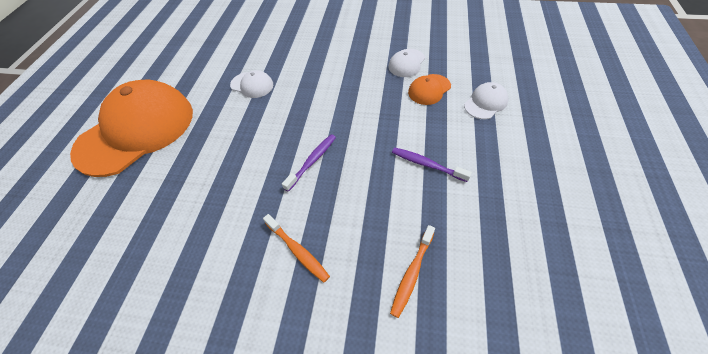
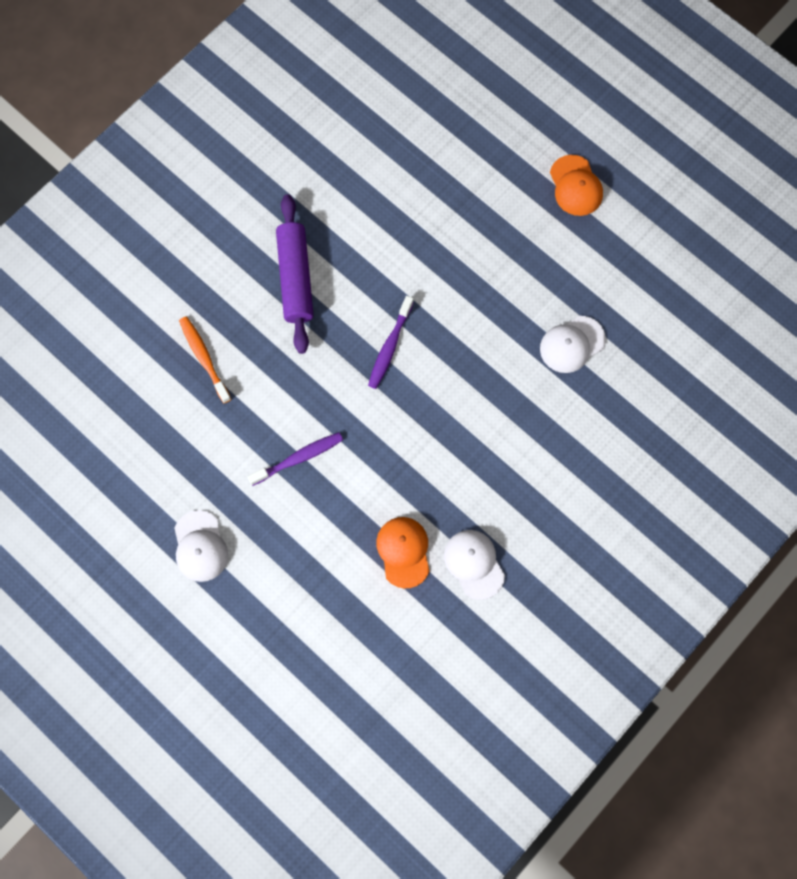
camera: 120 degrees right, 20 degrees up
orange cap [70,80,193,177] -> orange cap [550,155,603,216], size x0.41
orange toothbrush [263,214,330,283] -> purple rolling pin [276,194,314,354]
purple toothbrush [282,134,336,192] -> purple toothbrush turned 45 degrees clockwise [368,296,414,389]
white cap [464,82,508,119] -> white cap moved to [175,510,228,582]

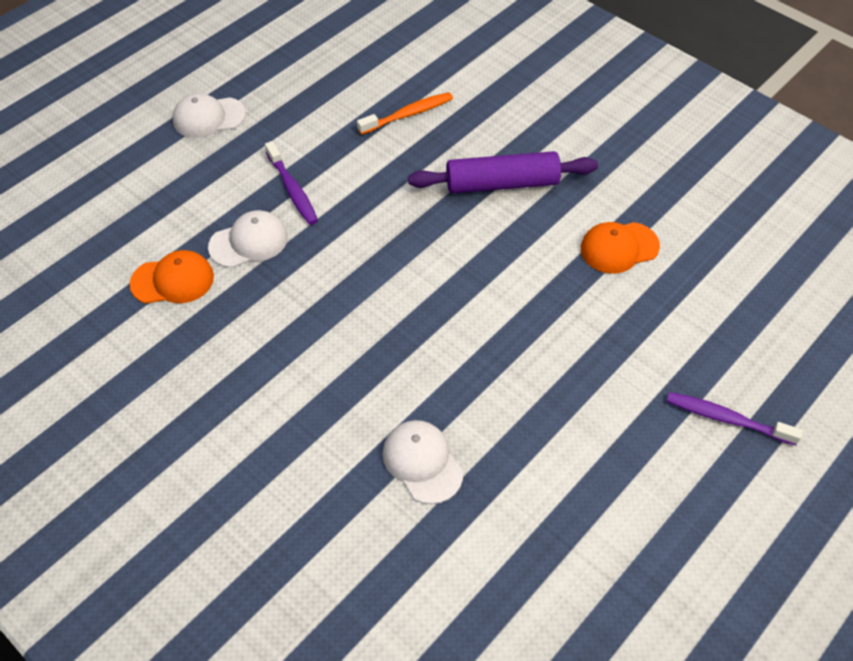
camera: 90 degrees right, 20 degrees down
purple toothbrush [368,296,414,389] -> purple toothbrush moved to [666,392,803,445]
white cap [444,530,505,600] -> white cap moved to [208,210,288,268]
orange cap [550,155,603,216] -> orange cap moved to [581,222,660,274]

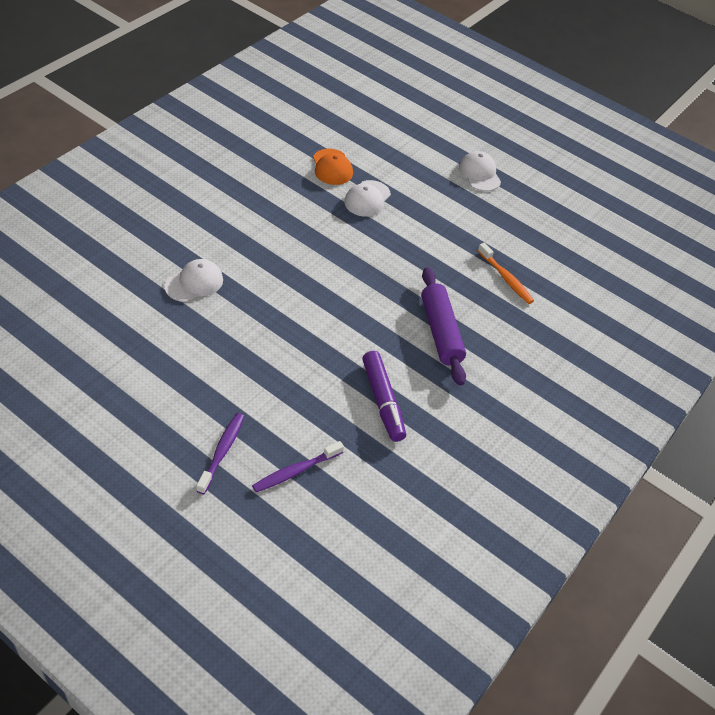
camera: 80 degrees right, 5 degrees down
white cap [208,210,288,268] -> white cap turned 60 degrees clockwise [344,180,391,217]
purple toothbrush [265,141,318,225] -> purple toothbrush moved to [252,441,344,492]
orange cap [581,222,660,274] -> purple marker [362,351,406,442]

